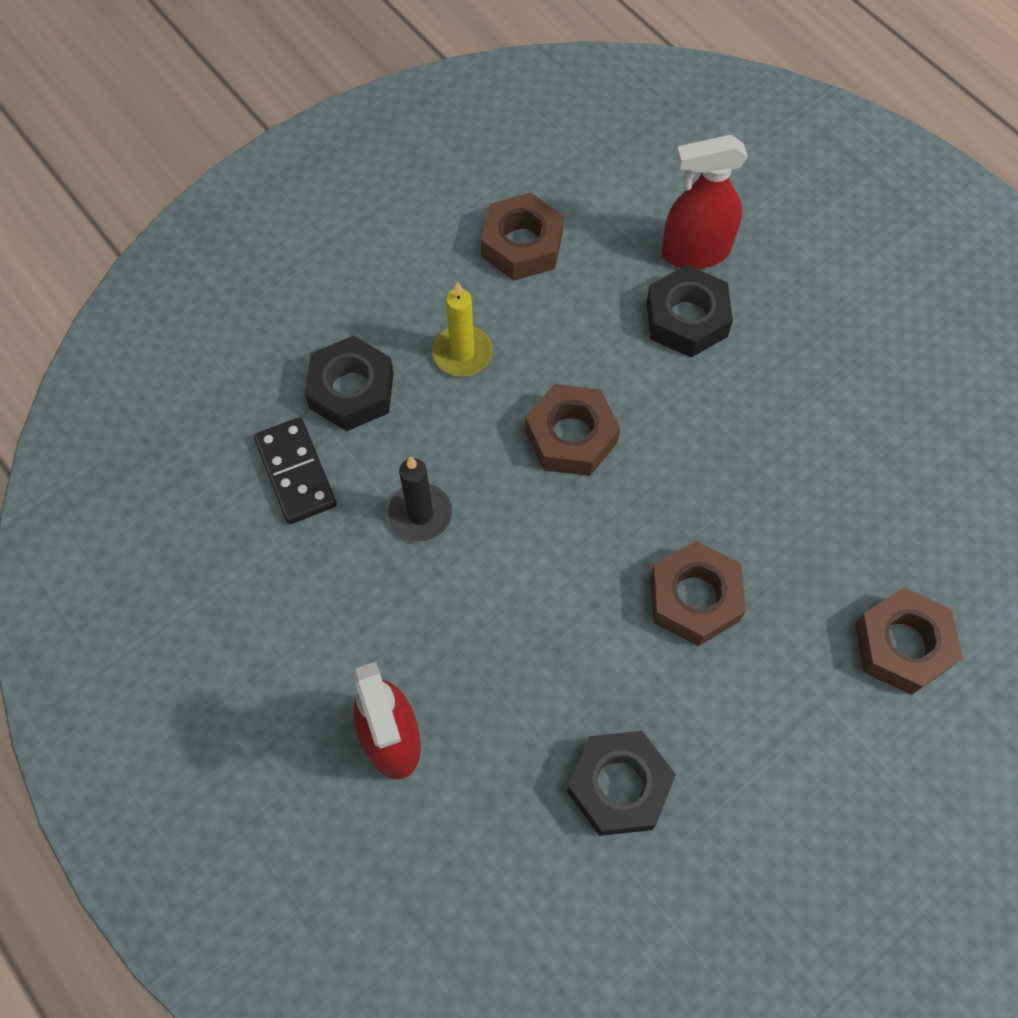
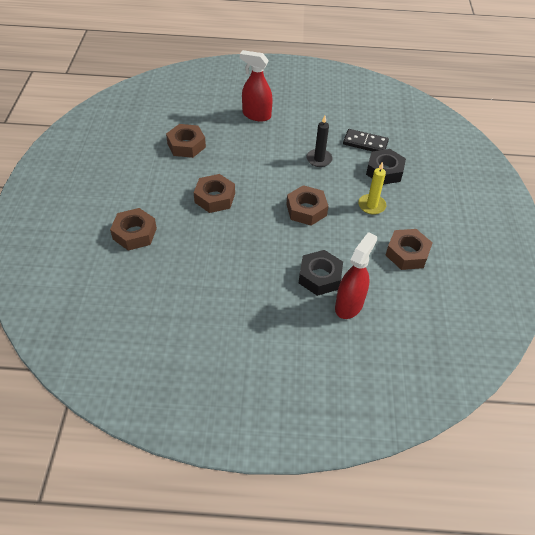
camera: 130 degrees right, 15 degrees down
black nut [567,731,676,836] -> brown nut [166,124,206,158]

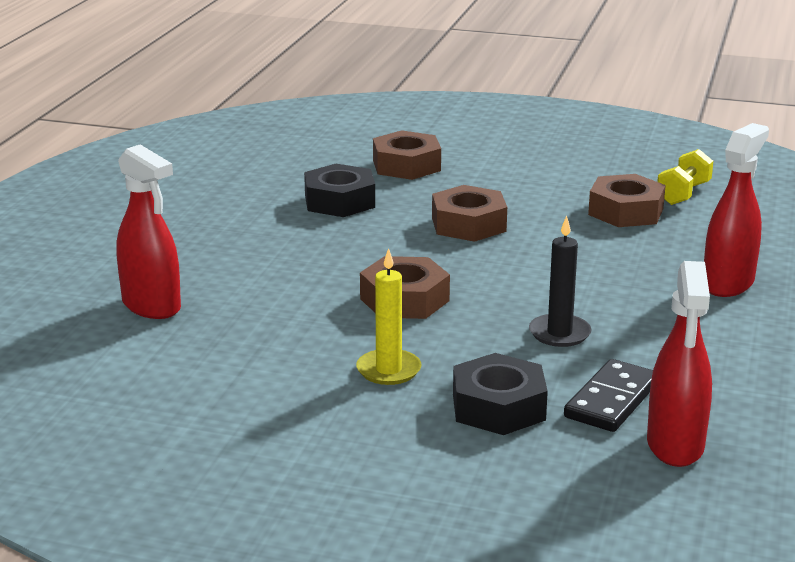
camera: 105 degrees right, 25 degrees down
black nut [299,250,343,296] -> black nut moved to [304,164,375,217]
brown nut [386,229,433,270] -> none
none -> red spray bottle [647,261,712,467]
none -> yellow dumbbell [657,149,713,205]

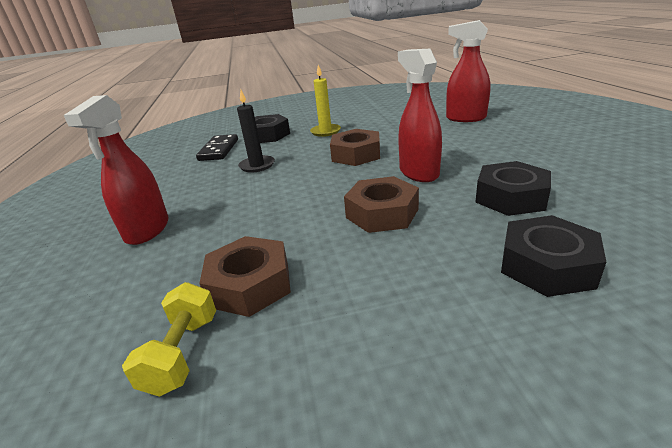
camera: 155 degrees right, 5 degrees up
brown nut [373,130,441,180] -> black nut [501,215,606,297]
red spray bottle [647,261,712,467] -> red spray bottle moved to [398,49,442,182]

